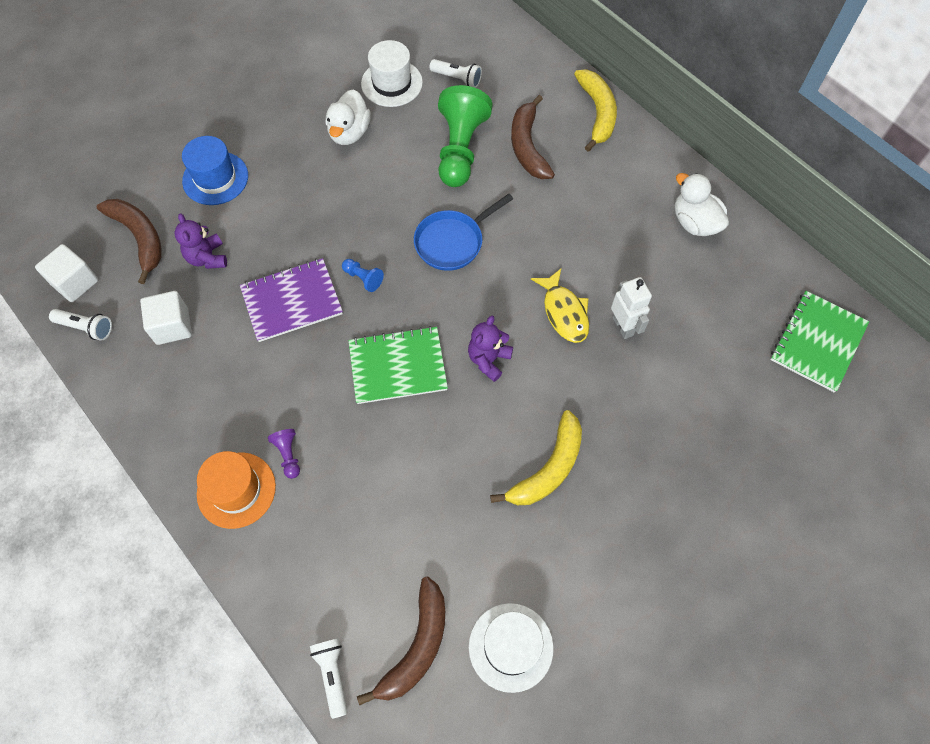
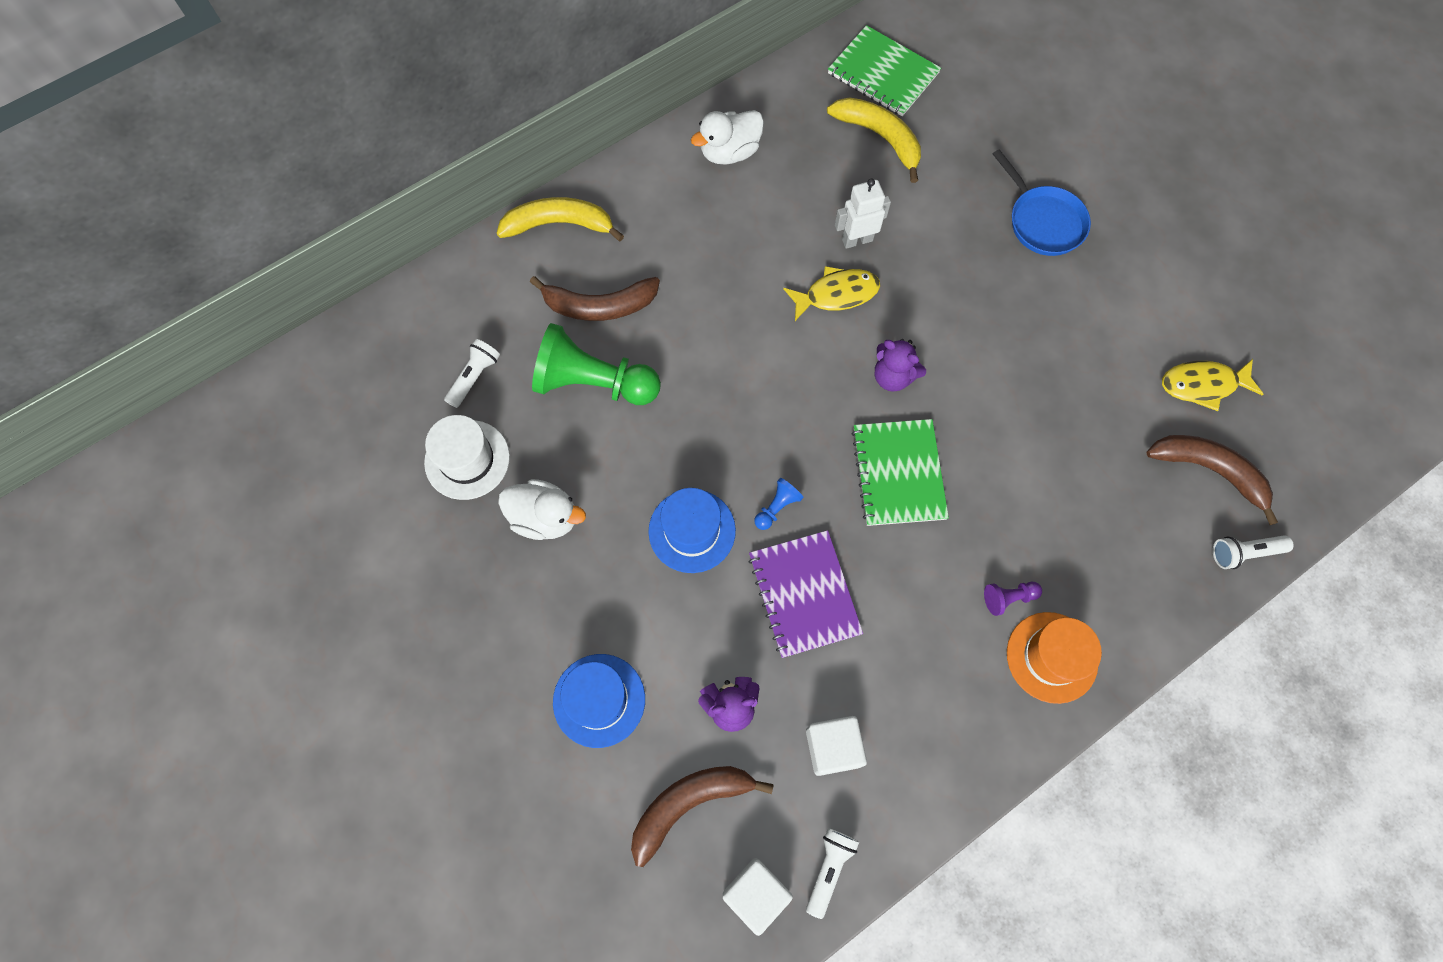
camera: 85 degrees left, 5 degrees up
blue pan [414,194,513,271] -> blue pan moved to [993,149,1091,256]
white hat [469,603,554,693] -> yellow fish [1162,359,1264,411]
yellow banana [490,410,582,505] -> yellow banana moved to [827,97,921,183]
none -> blue hat [648,488,736,573]

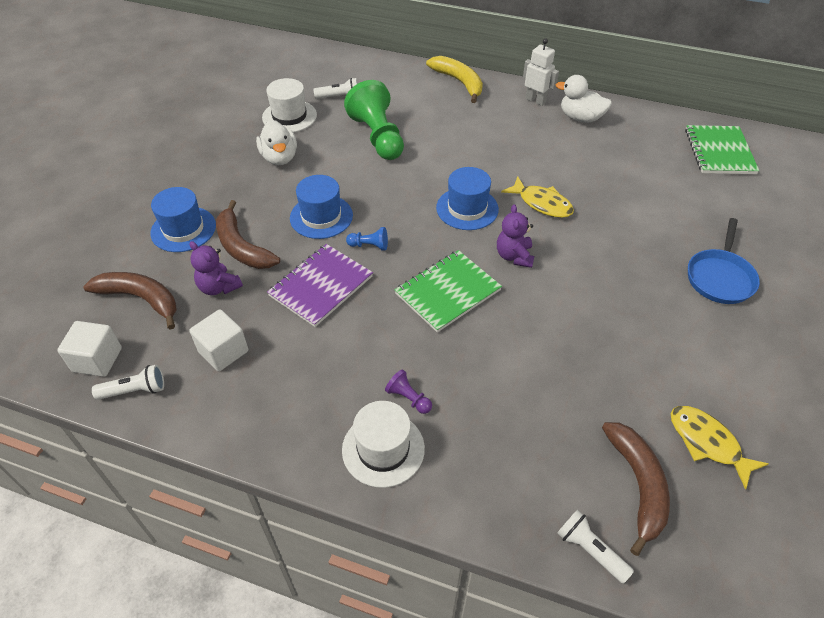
camera: 55 degrees right, 20 degrees down
brown banana [530,276,660,321] -> brown banana moved to [216,200,280,269]
yellow banana [827,97,921,183] -> none
white robot [835,178,891,249] -> white robot moved to [523,38,559,106]
orange hat [1007,612,1102,704] -> white hat [342,401,425,488]
none -> blue hat [436,167,499,230]

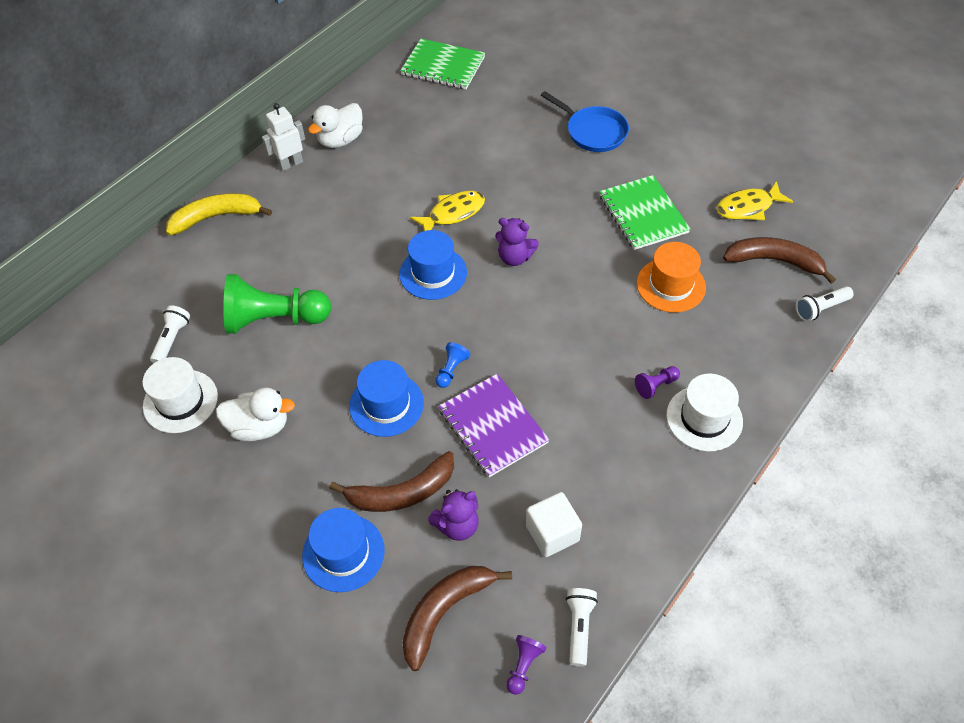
camera: 70 degrees left, 5 degrees up
white cube [57,321,122,377] -> purple pawn [506,635,547,695]
green notebook [394,250,502,332] -> green notebook moved to [599,175,691,250]
none -> orange hat [637,242,706,312]

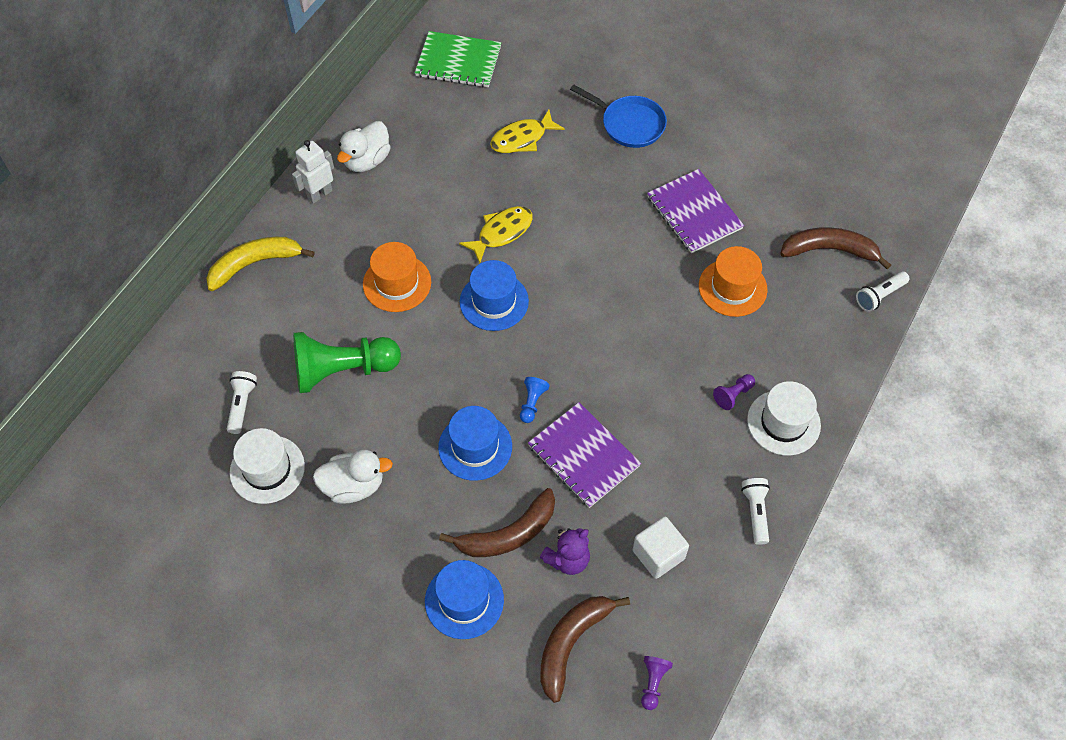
camera: 10 degrees left, 5 degrees up
purple teddy bear [495,218,539,266] -> none
white flashlight [566,588,598,667] -> white flashlight moved to [741,478,770,545]
green notebook [599,175,691,250] -> purple notebook [647,169,744,253]
yellow fish [716,181,793,220] -> yellow fish moved to [490,110,565,153]
none -> orange hat [363,242,431,312]

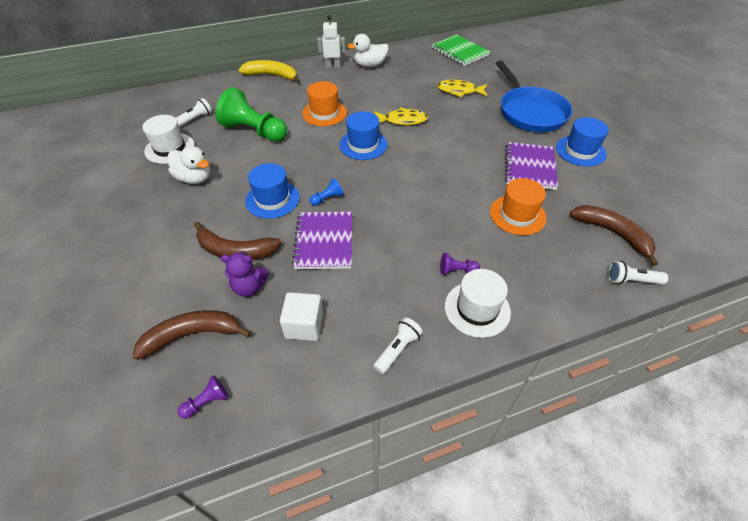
camera: 40 degrees right, 10 degrees down
blue hat [425,560,504,639] -> blue hat moved to [556,117,609,167]
blue pan [570,84,667,148] -> blue pan [496,60,573,132], size x1.54

